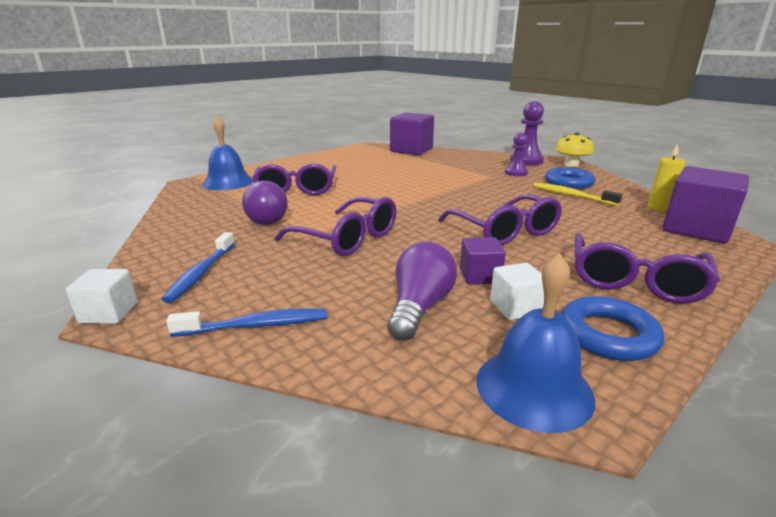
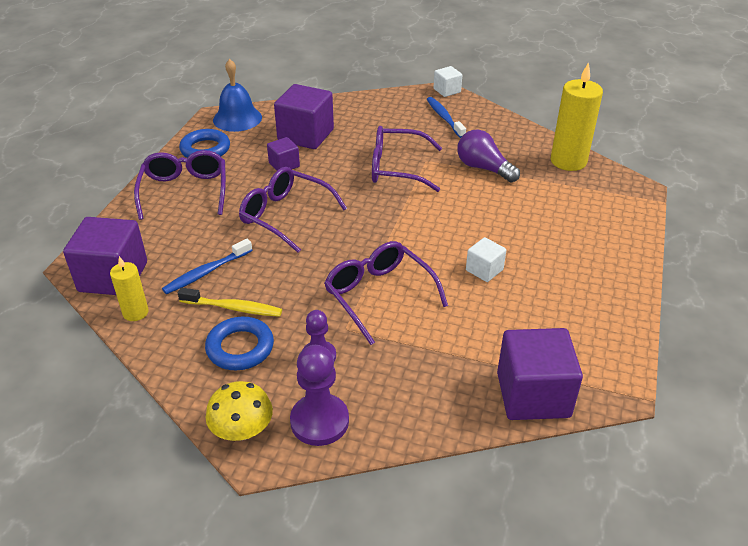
camera: 150 degrees right, 15 degrees up
blue toothbrush [166,308,327,337] -> blue toothbrush moved to [162,239,252,294]
blue bell [202,116,253,190] -> none
purple glasses [252,164,336,195] -> purple glasses moved to [324,241,448,345]
purple light bulb [388,242,457,341] -> purple cube [274,84,334,149]
white cube [490,263,544,320] -> white cube moved to [466,237,506,282]
none -> yellow candle [551,62,603,171]

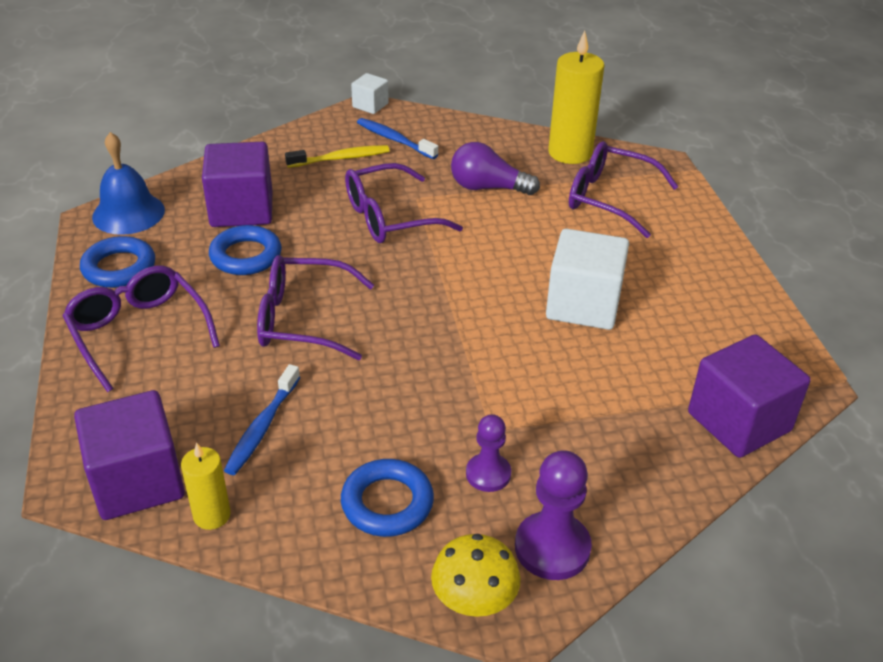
camera: 30 degrees left, 0 degrees up
yellow toothbrush [178,287,282,317] -> yellow toothbrush moved to [285,145,389,168]
purple cube [267,137,300,171] -> blue ring [209,225,282,275]
purple glasses [324,241,448,345] -> purple glasses moved to [569,141,679,238]
white cube [466,237,506,282] -> white cube [546,229,629,330], size x1.94

